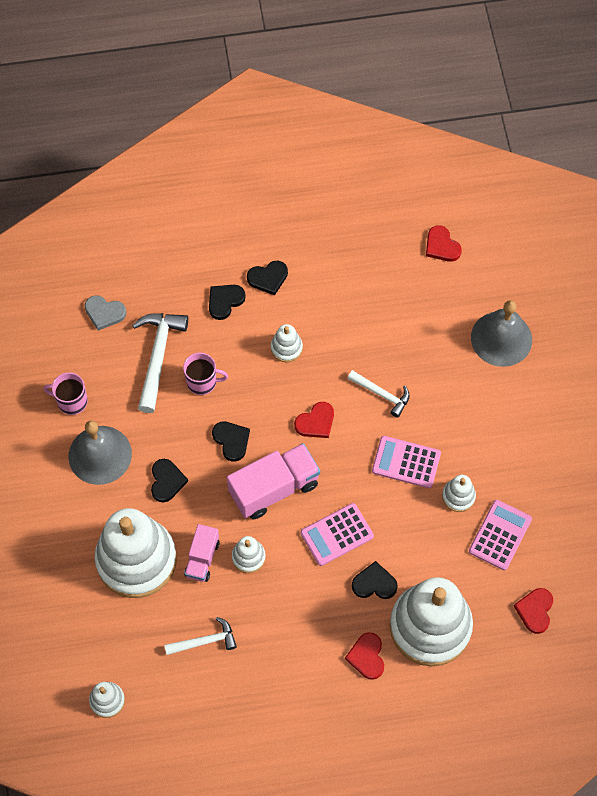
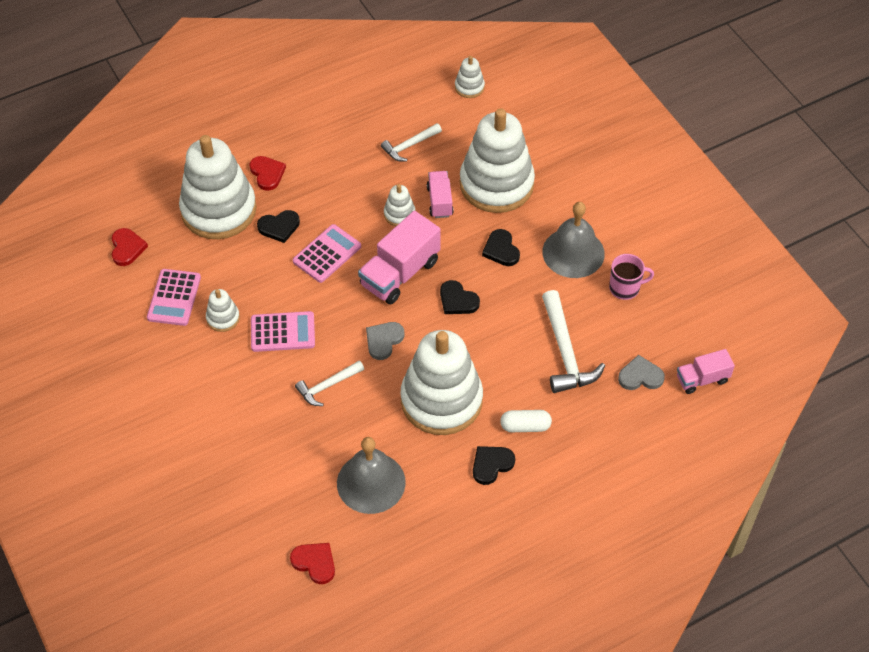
camera: 160 degrees right, 10 degrees down
pink mug [183,353,228,395] -> none
black heart [209,285,246,320] -> white capsule [500,410,552,432]
white stacking toy [271,324,303,362] -> white stacking toy [400,330,483,435], size x2.37
red heart [294,402,334,438] -> grey heart [366,322,404,360]
white hammer [348,370,410,418] -> white hammer turned 45 degrees counterclockwise [295,360,364,406]
grey bell [471,300,532,367] -> grey bell moved to [337,437,406,514]
none -> pink truck [677,349,735,394]

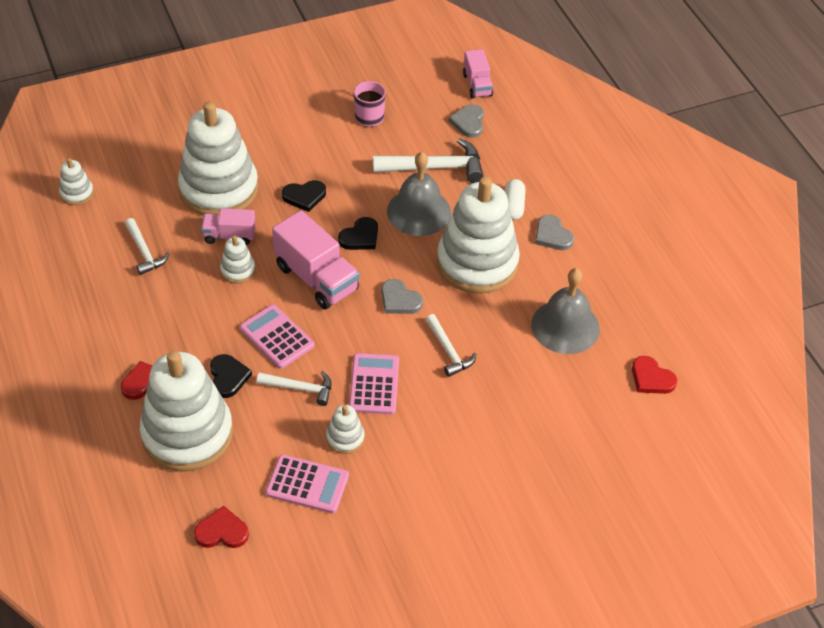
camera: 85 degrees left, 5 degrees down
red heart [290,543,335,584] -> red heart turned 90 degrees counterclockwise [632,356,677,394]
black heart [473,446,515,485] -> grey heart [535,215,574,250]
grey bell [542,202,605,278] -> grey bell moved to [387,152,451,236]
none -> white hammer [257,371,331,406]

